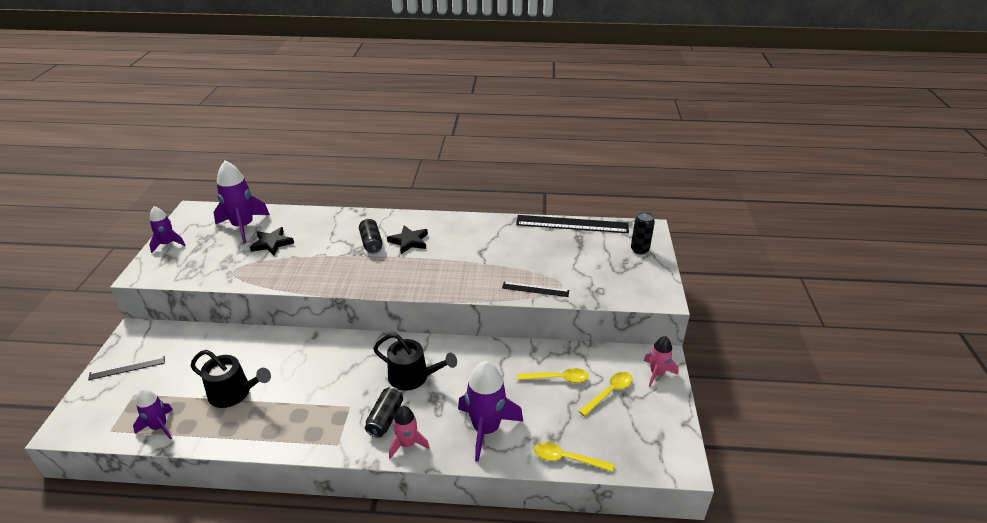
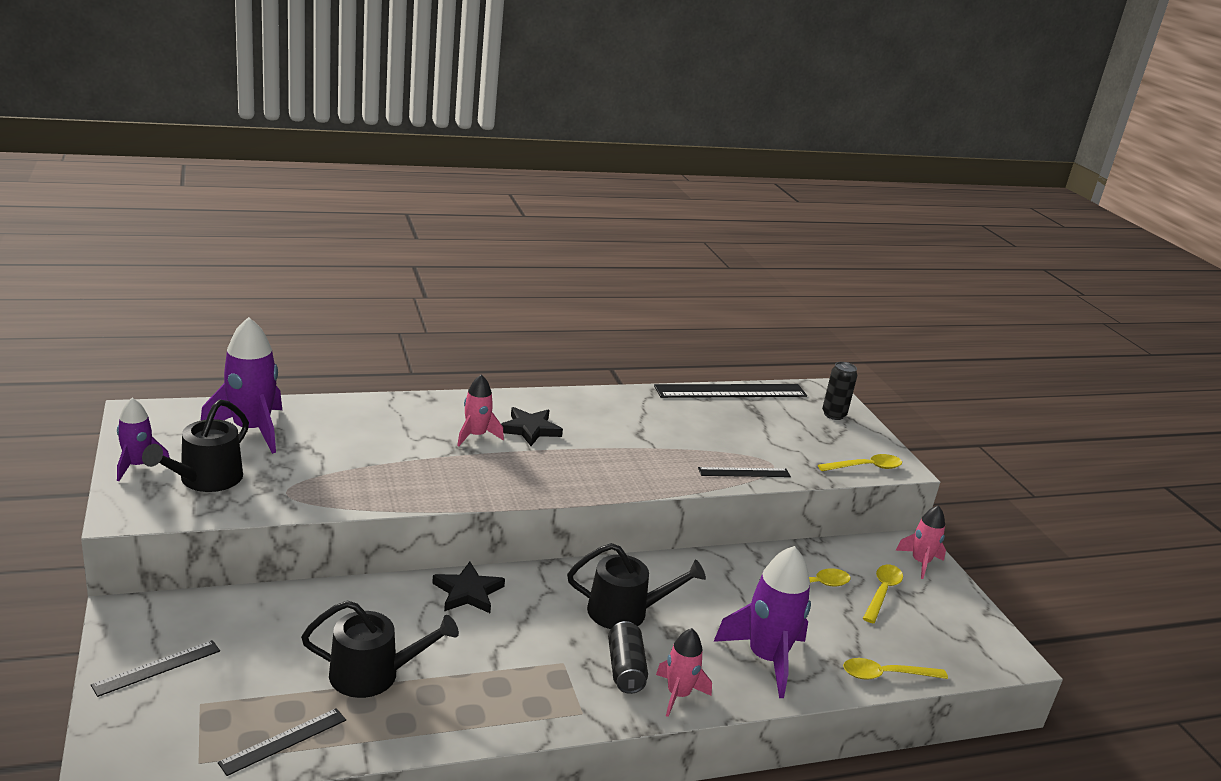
camera: 25 degrees left, 10 degrees down
purple rocket [133,389,173,440] -> black ruler [218,708,346,776]
black star [250,227,294,256] -> black star moved to [432,562,505,613]
black can [359,219,383,254] -> pink rocket [457,374,504,446]
none -> black watering can [142,399,249,492]
none -> yellow spoon [818,454,902,471]

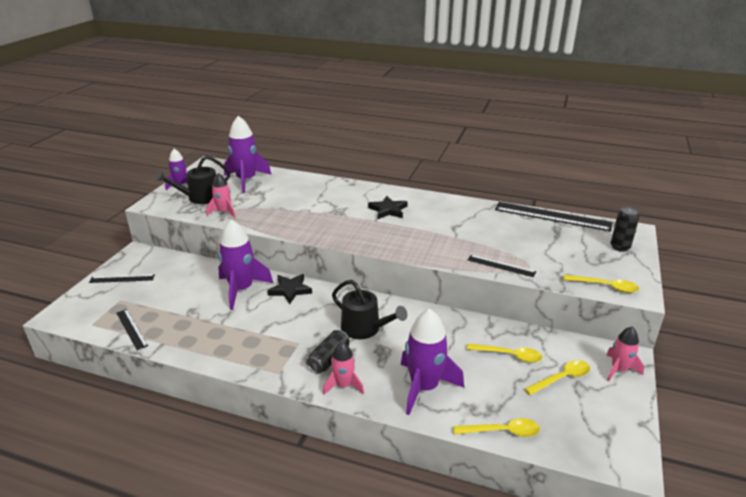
camera: 40 degrees right, 5 degrees up
black ruler [218,708,346,776] -> black ruler turned 60 degrees clockwise [116,309,148,350]
black watering can [301,600,459,698] -> none
pink rocket [457,374,504,446] -> pink rocket moved to [206,173,236,218]
yellow spoon [843,658,948,680] -> yellow spoon turned 150 degrees clockwise [453,418,540,437]
none -> purple rocket [218,219,273,310]

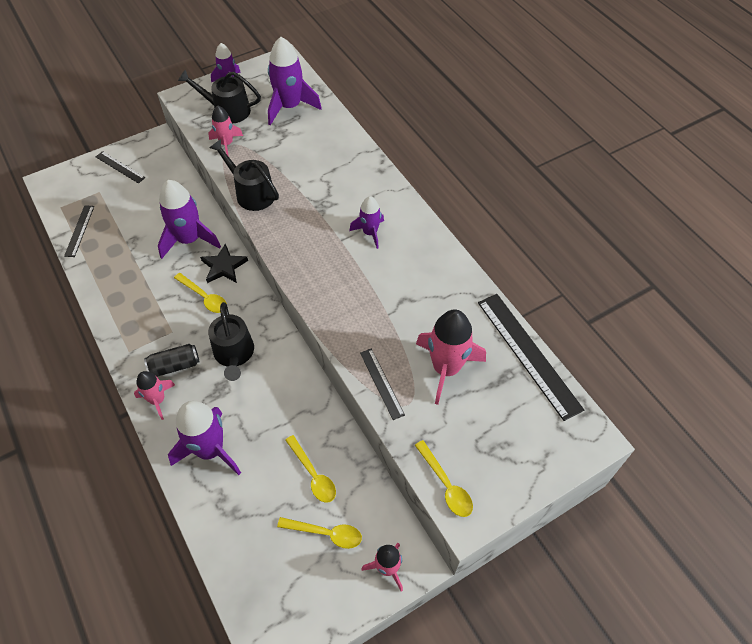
camera: 40 degrees right, 25 degrees up
black star [368,196,408,219] -> purple rocket [349,196,384,249]
yellow spoon [453,418,540,437] -> yellow spoon moved to [174,273,227,313]
black can [611,206,639,252] -> none
none -> black watering can [210,139,279,211]
none -> pink rocket [416,310,486,405]

